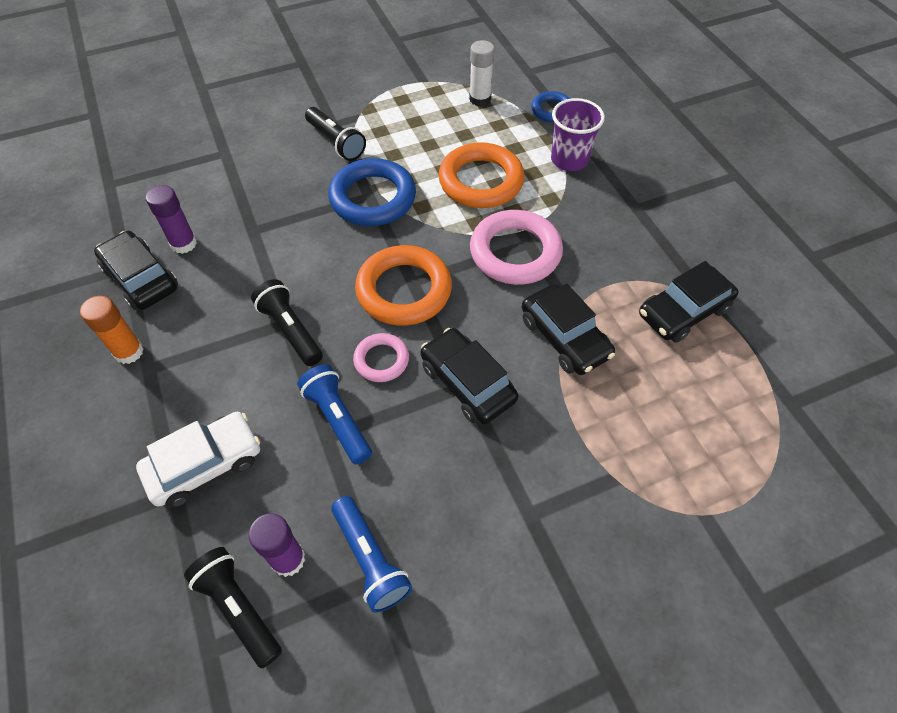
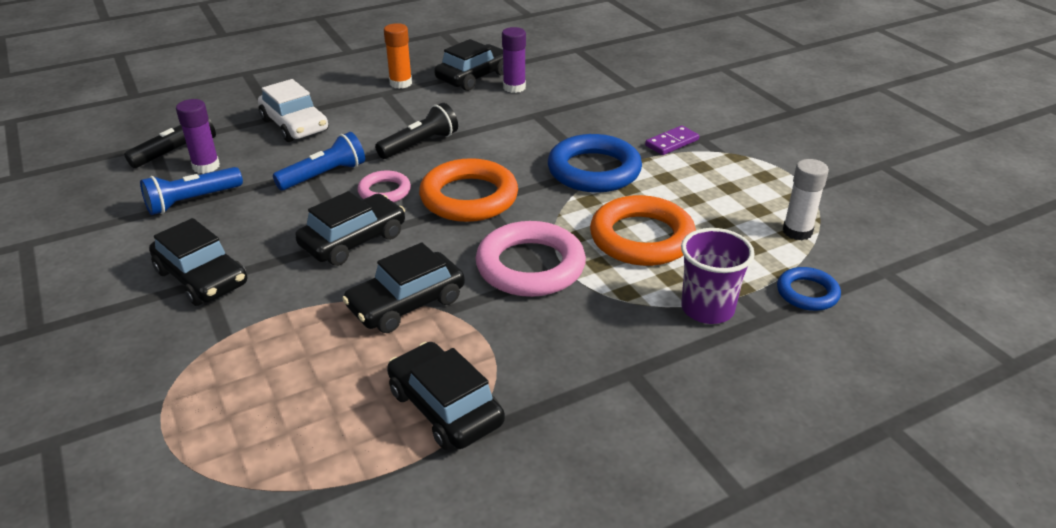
camera: 85 degrees right, 20 degrees down
black flashlight [305,107,366,161] -> purple domino [645,125,699,155]
none -> black car [149,218,247,306]

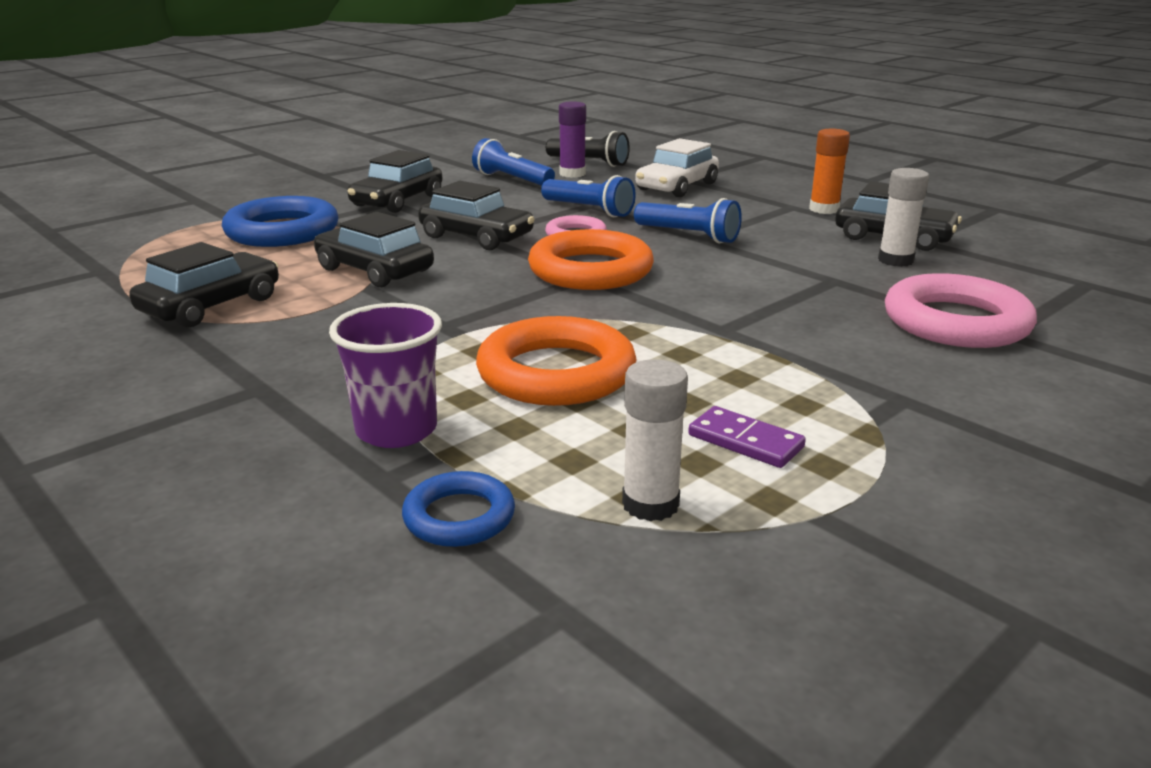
camera: 75 degrees right, 10 degrees down
black flashlight [375,103,458,159] -> blue flashlight [634,198,742,243]
pink ring [476,221,586,297] -> pink ring moved to [885,273,1037,348]
purple glue stick [502,27,526,93] -> white glue stick [878,168,929,267]
blue ring [548,134,642,193] -> blue ring moved to [222,196,338,247]
purple domino [645,125,699,155] -> purple domino moved to [688,406,806,468]

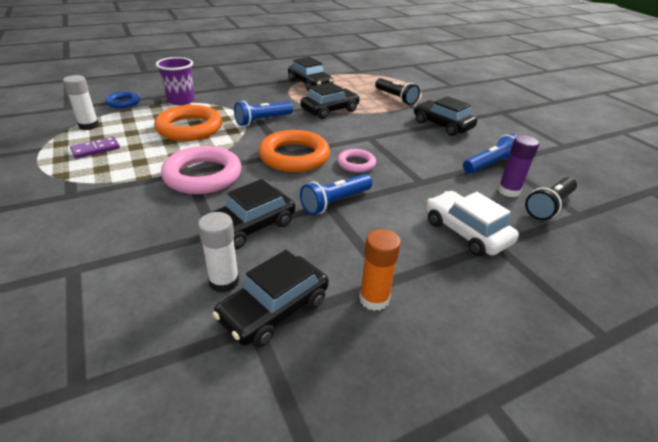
camera: 105 degrees right, 10 degrees up
blue ring [222,196,338,247] -> black flashlight [375,78,420,105]
black car [418,181,535,250] -> black car moved to [202,179,295,249]
blue flashlight [541,175,636,217] -> blue flashlight moved to [234,101,293,126]
pink ring [885,273,1037,348] -> pink ring moved to [161,146,242,194]

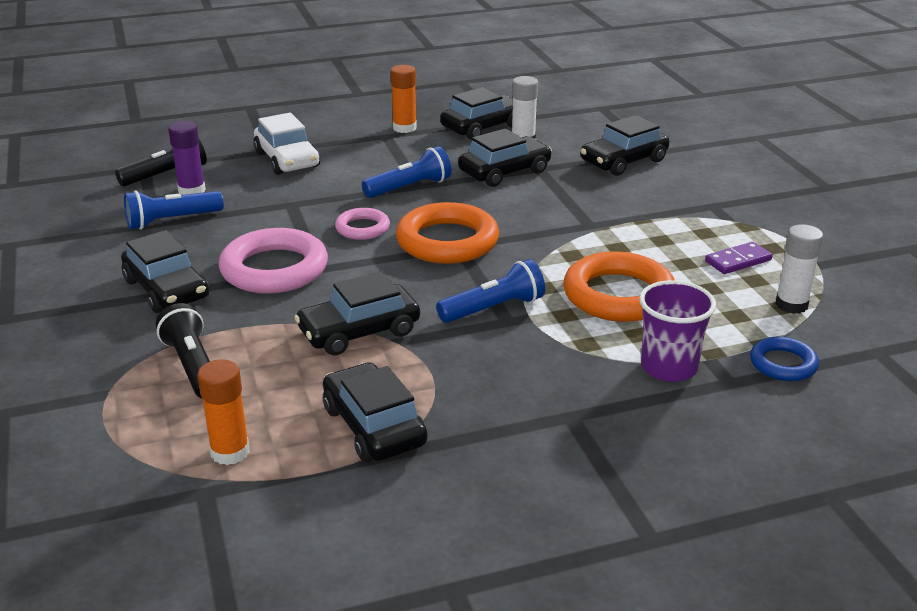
camera: 170 degrees left, 5 degrees down
pink ring [161,146,242,194] -> pink ring moved to [219,228,328,294]
none -> orange glue stick [197,360,250,465]
none -> black car [580,115,670,176]

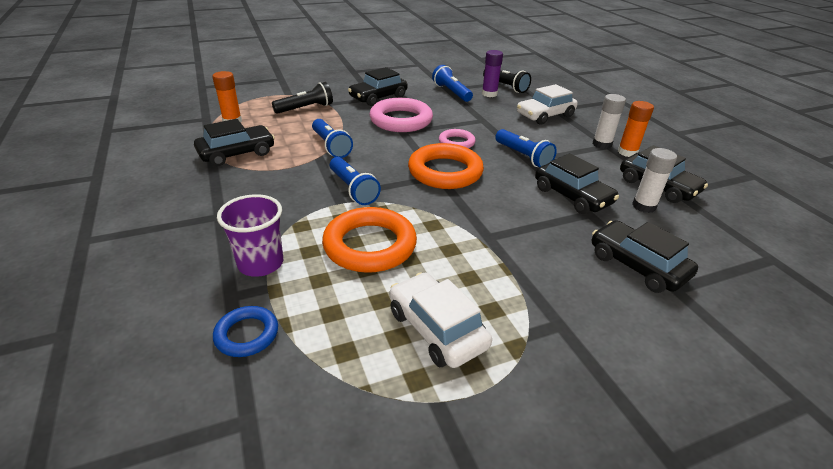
camera: 85 degrees right, 5 degrees up
black car [294,271,420,355] -> blue flashlight [312,119,353,158]
purple domino [705,242,773,274] -> white car [389,272,492,368]
white glue stick [775,224,823,314] -> white glue stick moved to [592,94,626,149]

